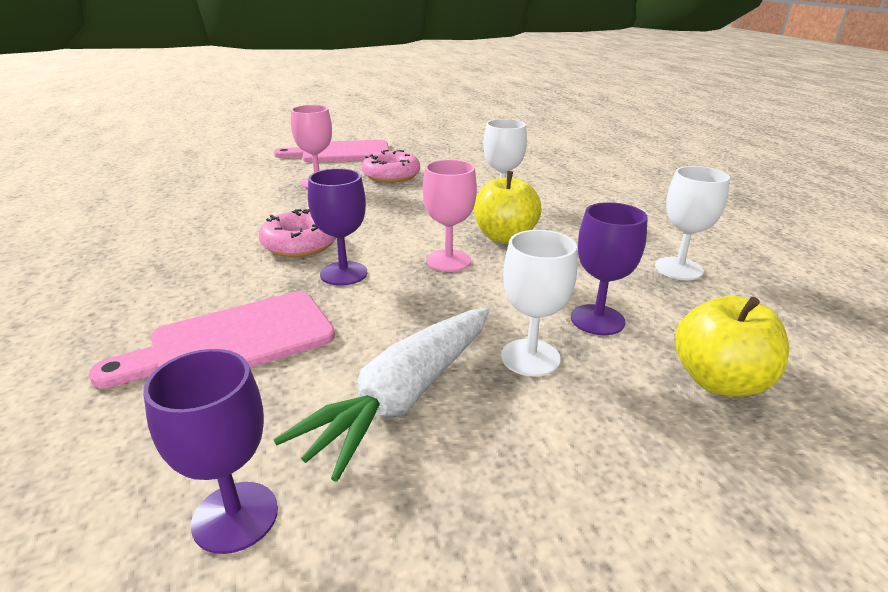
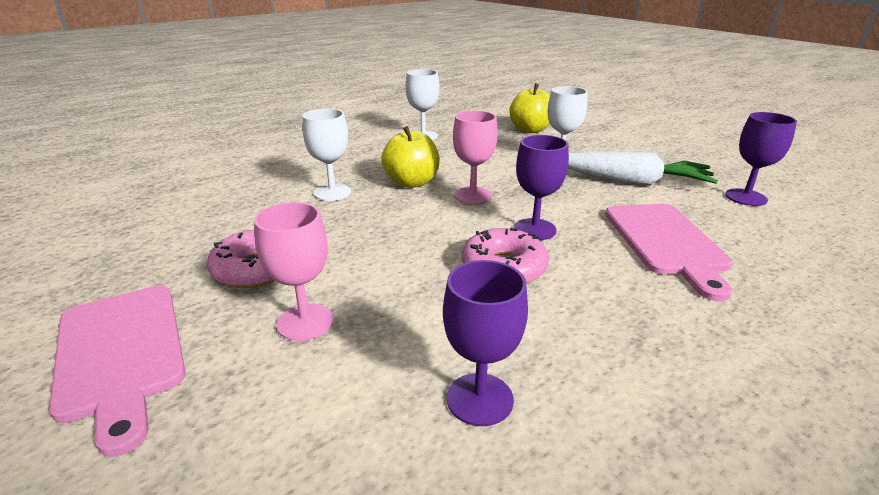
camera: 110 degrees left, 0 degrees up
pink cutting board [88,291,335,388] -> pink cutting board turned 45 degrees clockwise [605,204,732,301]
purple goblet [571,202,648,335] -> purple goblet moved to [443,260,528,426]

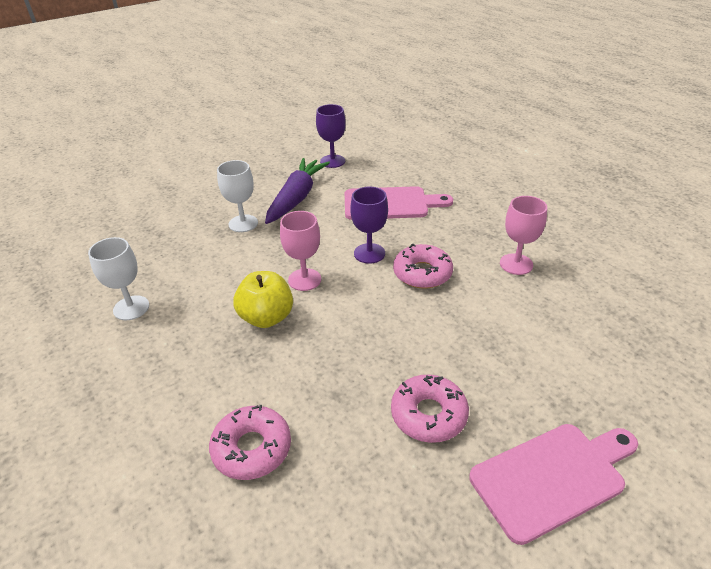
camera: 85 degrees left, 10 degrees up
pink goblet [254,202,334,341] -> pink goblet moved to [500,196,547,275]
white goblet [303,109,351,201] -> none
purple goblet [443,260,528,426] -> none
yellow apple [509,83,550,133] -> none
white carrot [568,152,718,186] -> purple carrot [265,158,330,224]
none -> pink donut [209,405,291,480]

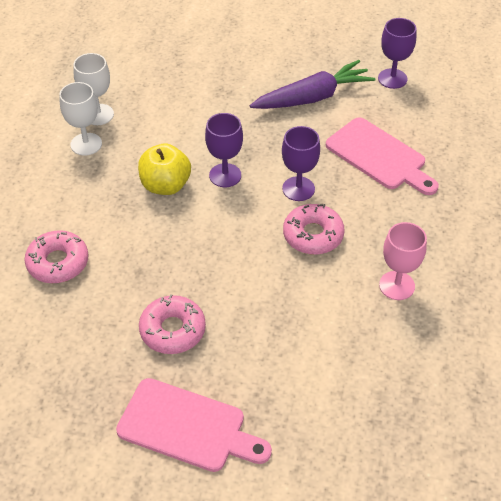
camera: 45 degrees right, 10 degrees up
white goblet [217,160,258,232] -> white goblet moved to [59,82,102,156]
pink goblet [280,211,321,291] -> purple goblet [205,113,243,187]

